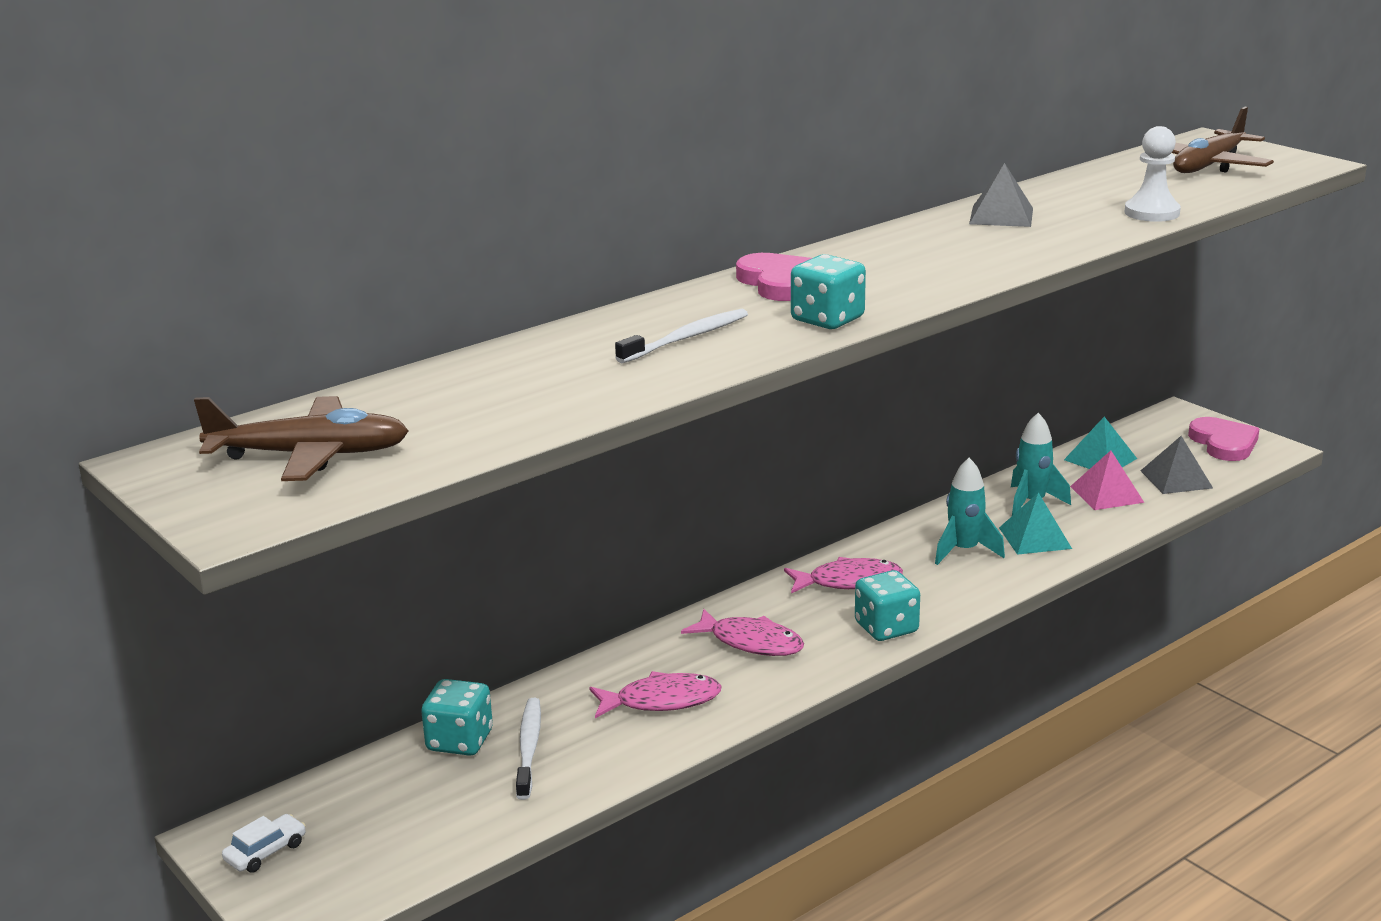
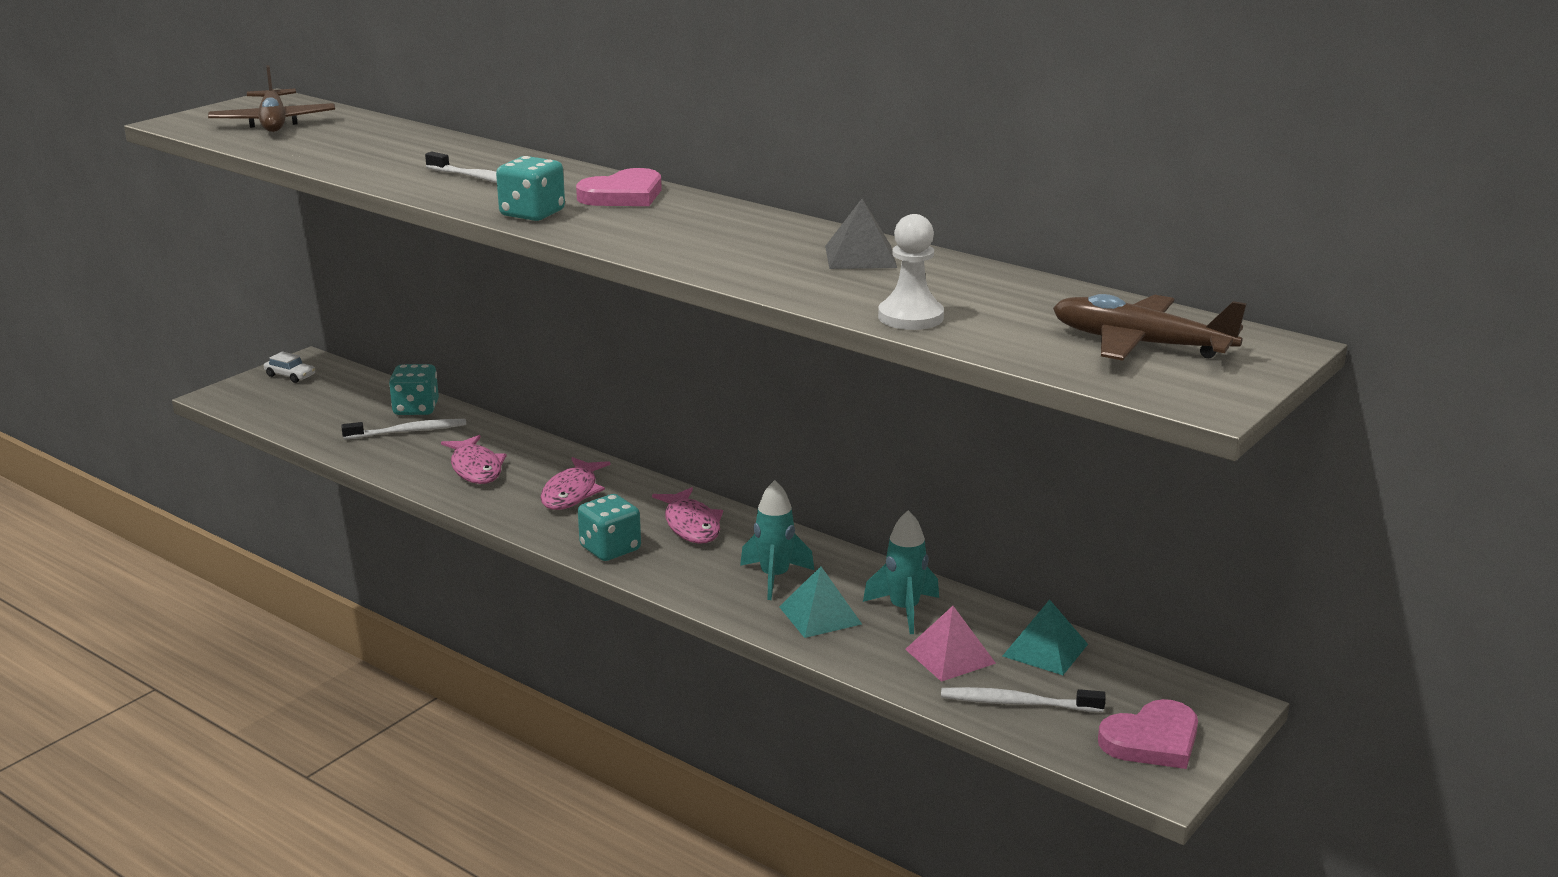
camera: 75 degrees right, 0 degrees up
grey pyramid [1140,436,1213,494] -> white toothbrush [941,687,1106,712]

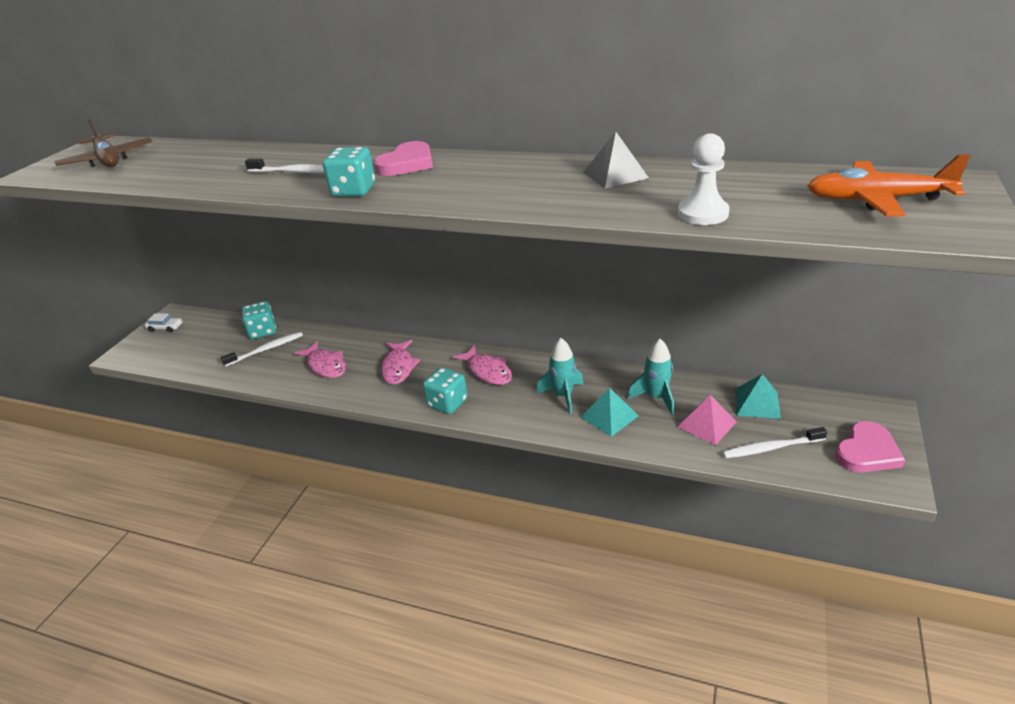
camera: 15 degrees left, 10 degrees up
brown plane [1053,294,1247,361] -> orange plane [807,154,971,216]

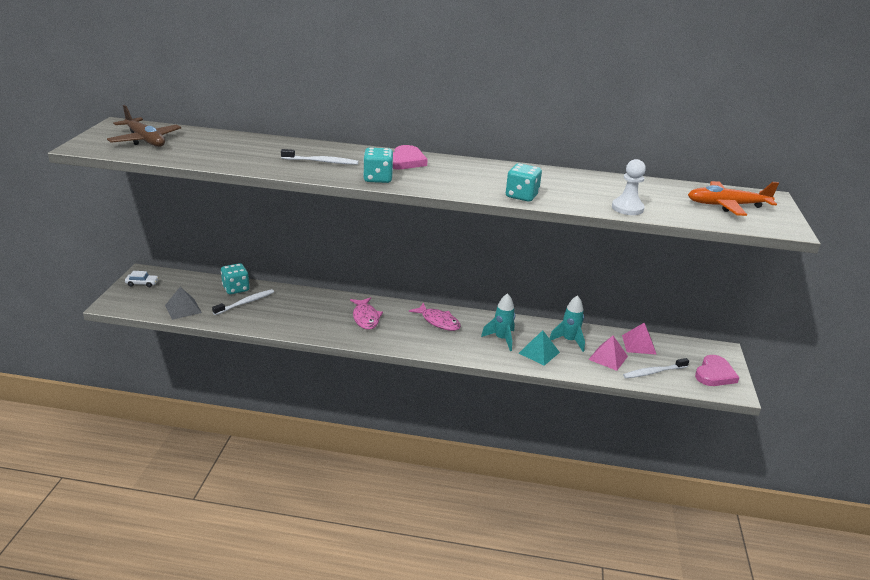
camera: 15 degrees left, 5 degrees down
pink fish [294,341,346,378] -> none
turquoise dice [423,367,468,414] -> turquoise dice moved to [506,163,542,202]
grey pyramid [583,132,649,189] -> grey pyramid moved to [165,287,202,320]
turquoise pyramid [735,374,781,419] -> pink pyramid [622,323,657,355]

